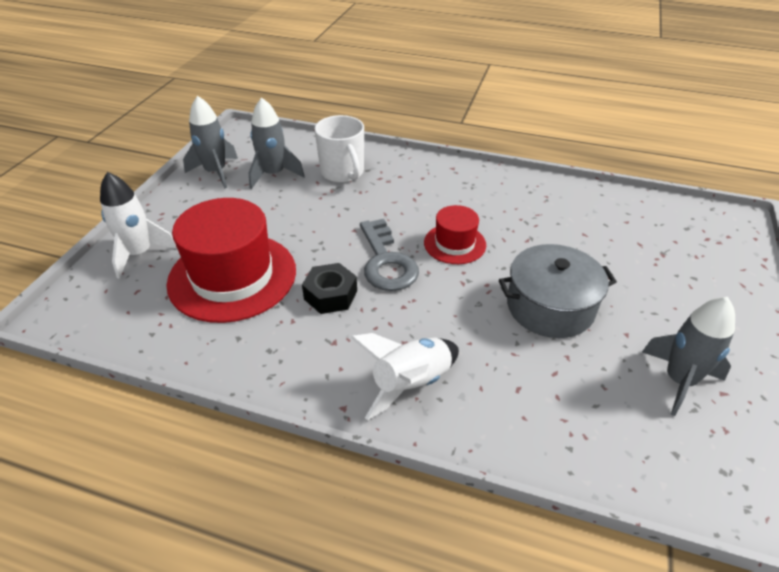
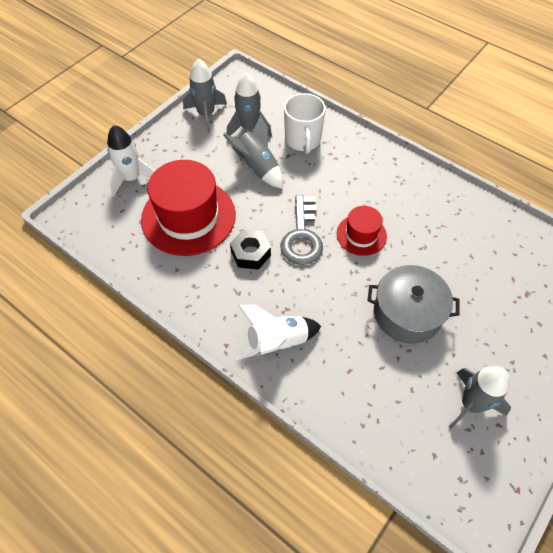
camera: 20 degrees right, 15 degrees up
none -> grey rocket [223,115,283,189]

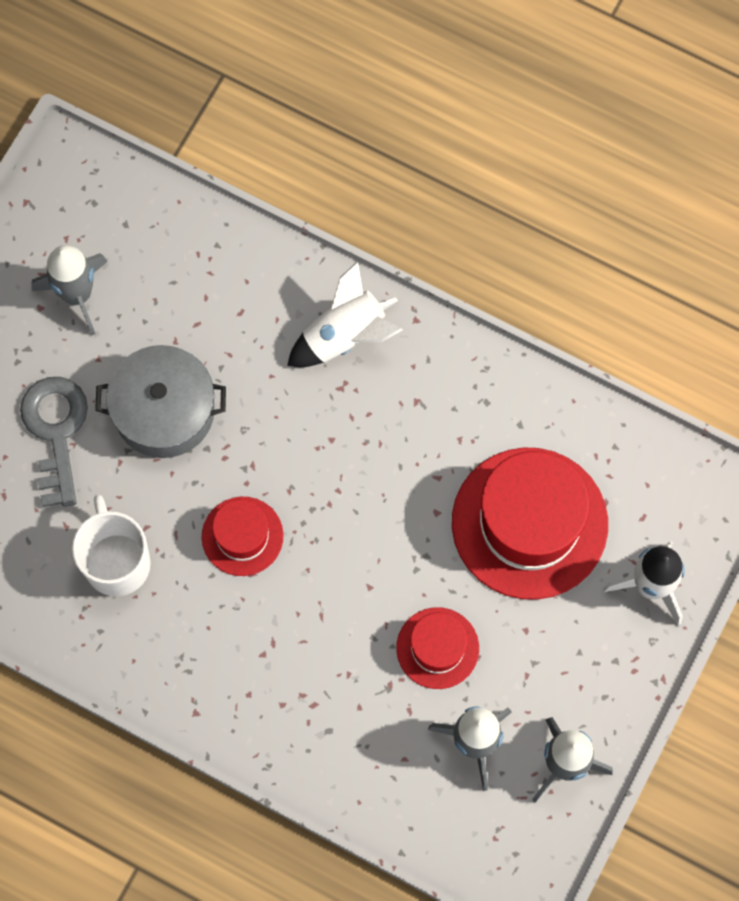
camera: 170 degrees right, 15 degrees up
grey rocket [223,115,283,189] -> red hat [396,607,479,689]
black nut [230,230,271,270] -> none
grey key [281,195,323,265] -> grey key moved to [20,377,88,507]
white mug [284,93,326,154] -> white mug moved to [72,495,151,597]

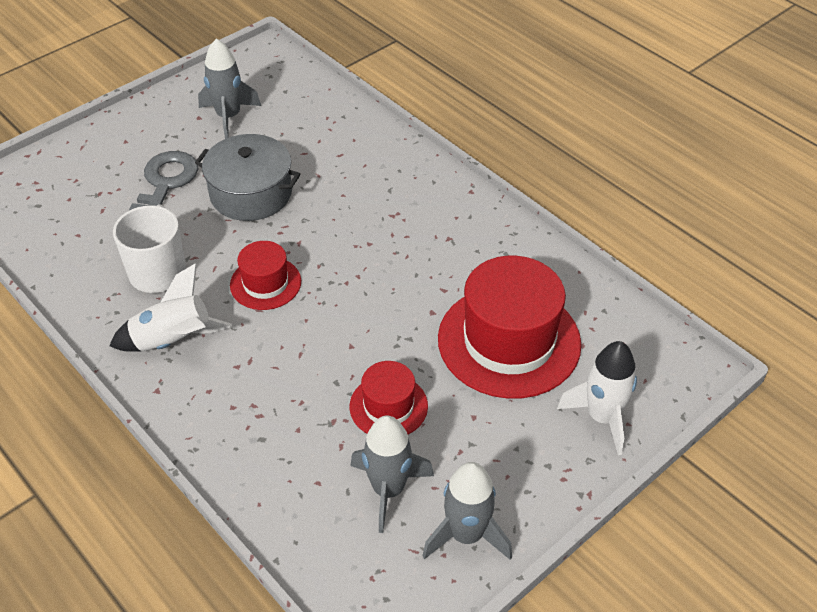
camera: 20 degrees right, 25 degrees down
white rocket [287,261,403,367] -> white rocket moved to [109,263,232,352]

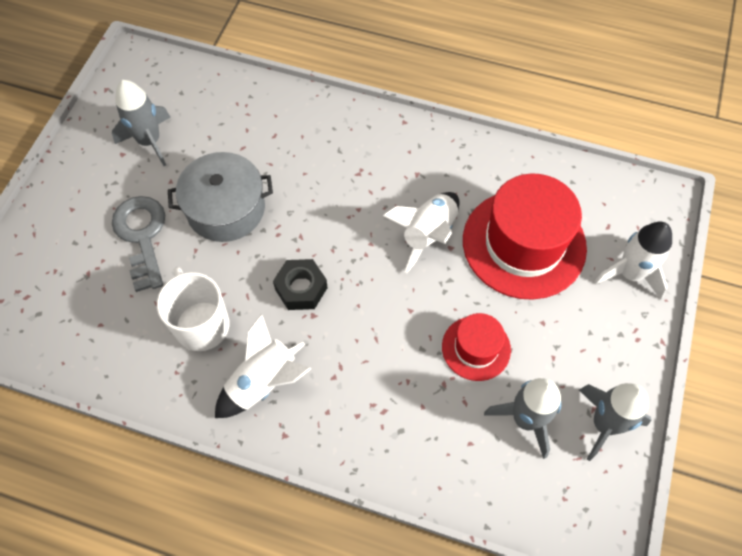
camera: 30 degrees left, 15 degrees up
red hat [230,241,301,310] -> black nut [273,259,327,310]
none -> white rocket [383,192,459,273]

